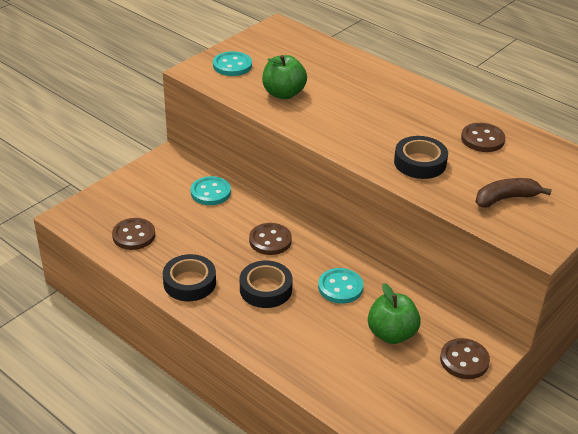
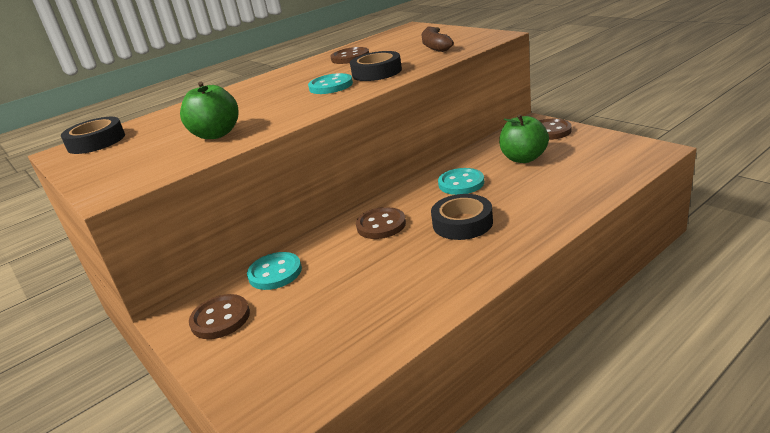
camera: 75 degrees left, 10 degrees down
brown button [112,218,155,250] -> brown button moved to [189,294,250,339]
black tape [163,254,216,301] -> black tape moved to [61,117,125,154]
turquoise button [213,51,252,76] -> turquoise button moved to [308,73,353,94]

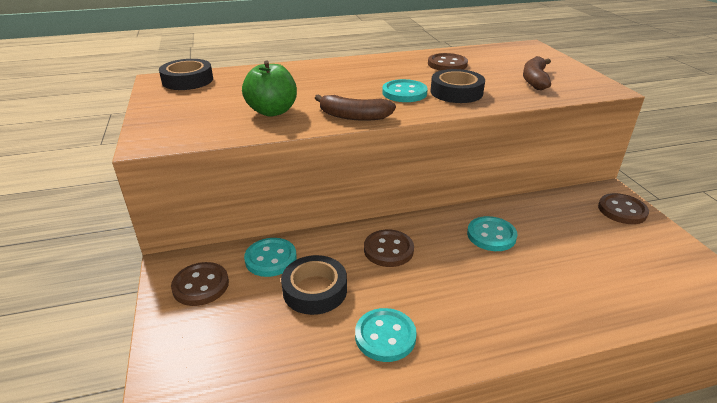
camera: 20 degrees right, 5 degrees up
black tape [431,194,493,240] -> black tape moved to [281,255,347,315]
green apple [499,114,549,163] -> none
none -> brown banana [315,94,396,121]
none -> turquoise button [355,308,417,362]

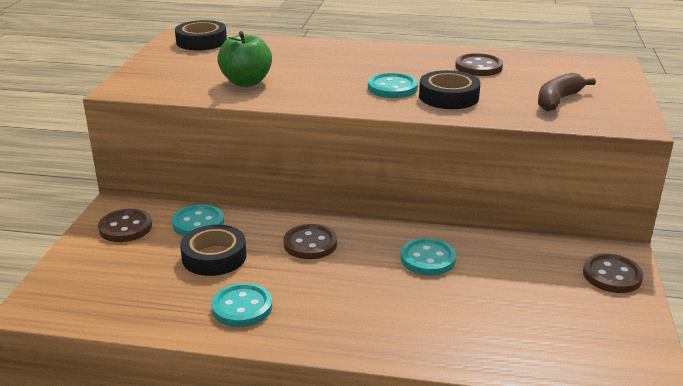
camera: 25 degrees right, 5 degrees down
brown banana [315,94,396,121] -> none

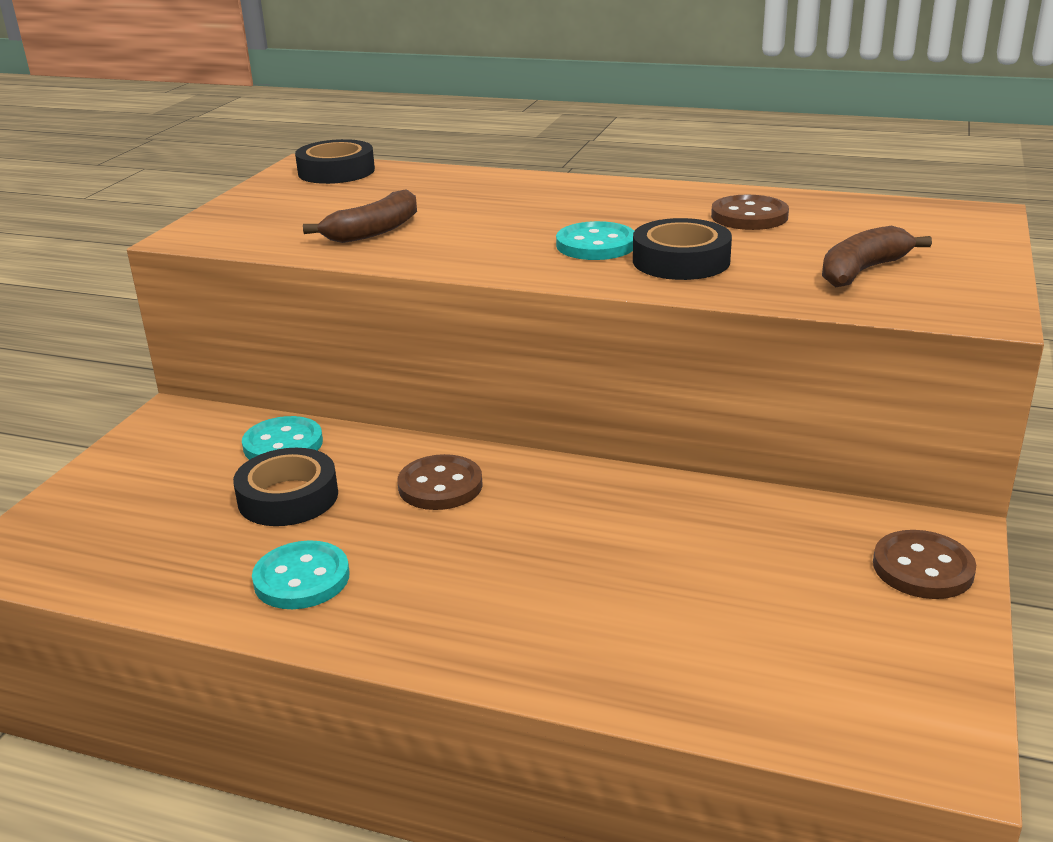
camera: 10 degrees right, 0 degrees up
brown button [98,209,152,242] -> none
green apple [217,31,272,87] -> brown banana [303,190,417,243]
turquoise button [401,238,456,275] -> none

